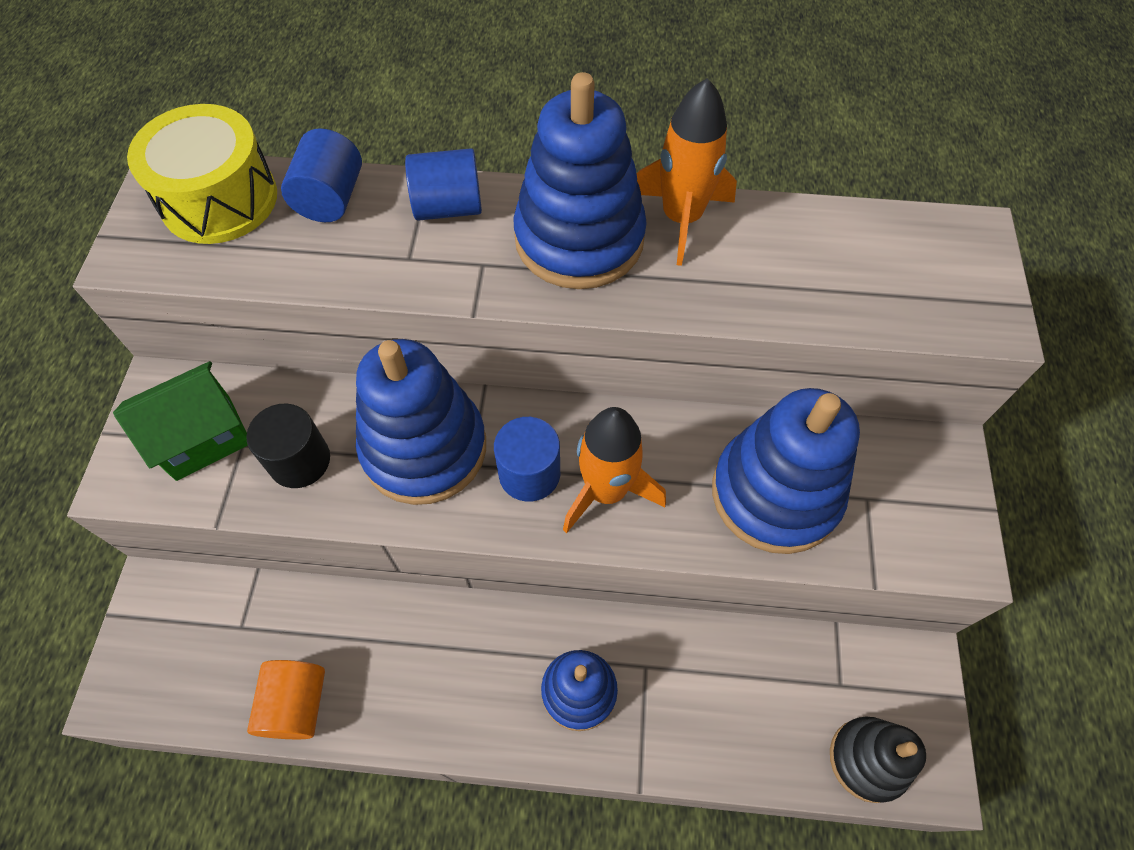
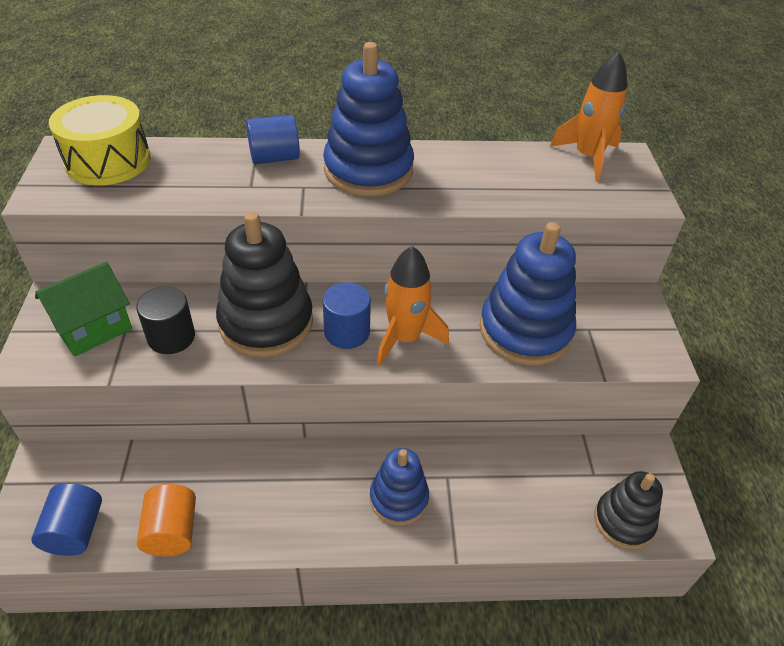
camera: 10 degrees left, 15 degrees down
blue cylinder [281,128,362,222] -> blue cylinder moved to [31,483,102,556]
blue stacking toy [356,339,486,505] -> black stacking toy [216,211,313,357]
orange rocket [637,78,737,266] -> orange rocket moved to [550,51,627,181]

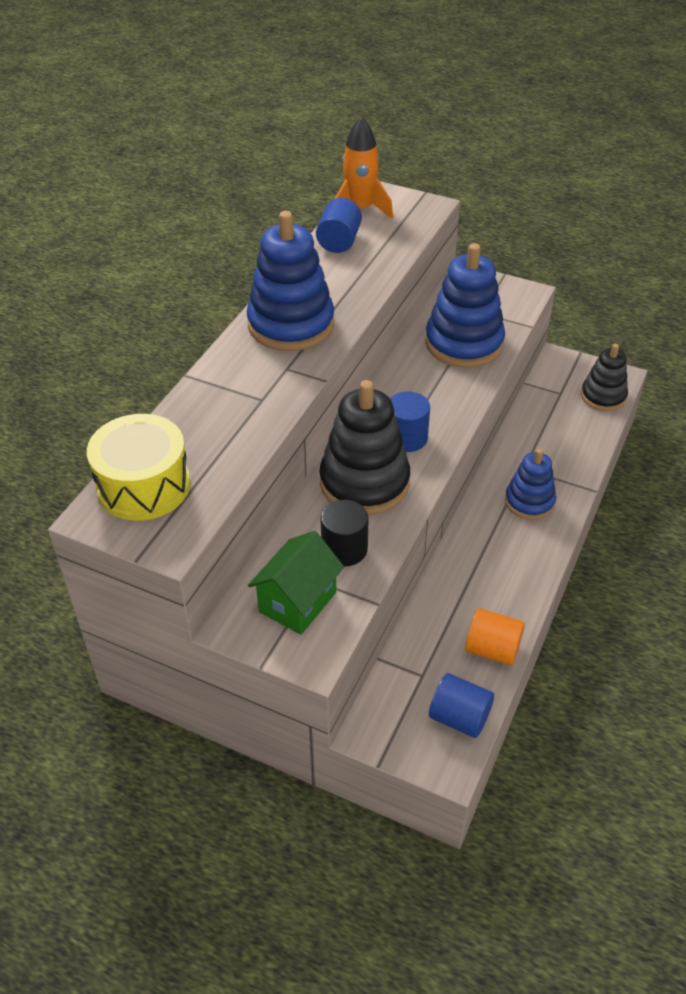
camera: 60 degrees left, 0 degrees up
green house [35,262,132,357] -> green house turned 45 degrees clockwise [248,531,344,635]
blue cylinder [246,114,300,164] -> blue cylinder moved to [316,198,362,253]
orange rocket [377,246,449,366] -> none

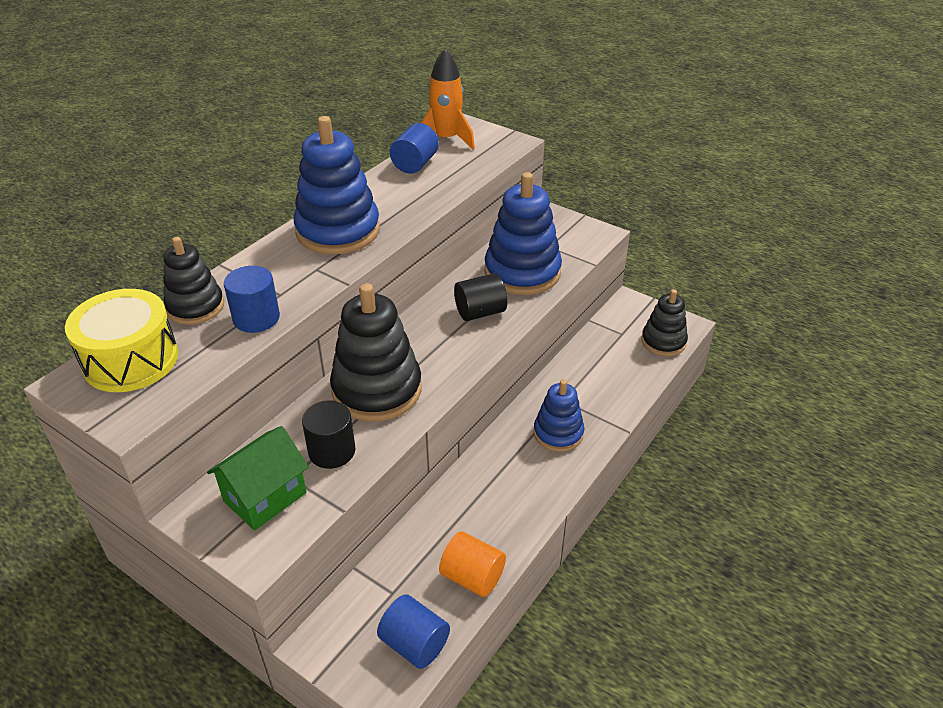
camera: 10 degrees right, 5 degrees down
blue cylinder [390,391,430,452] -> blue cylinder moved to [224,266,280,333]
none -> black stacking toy [163,237,224,325]
none -> black cylinder [454,273,507,321]

